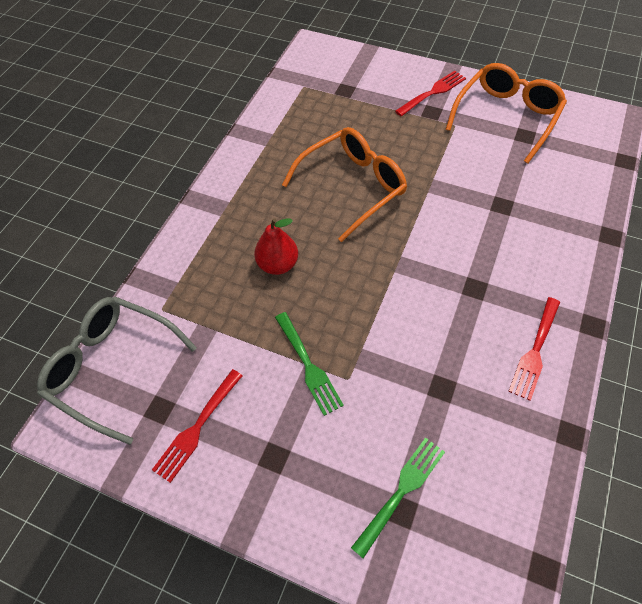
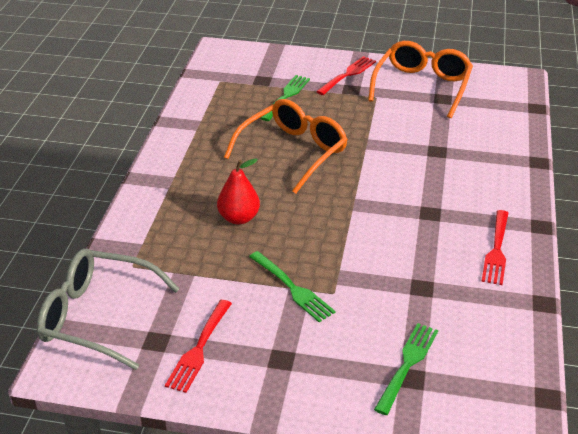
camera: 15 degrees left, 20 degrees down
none -> green fork [261,75,310,121]

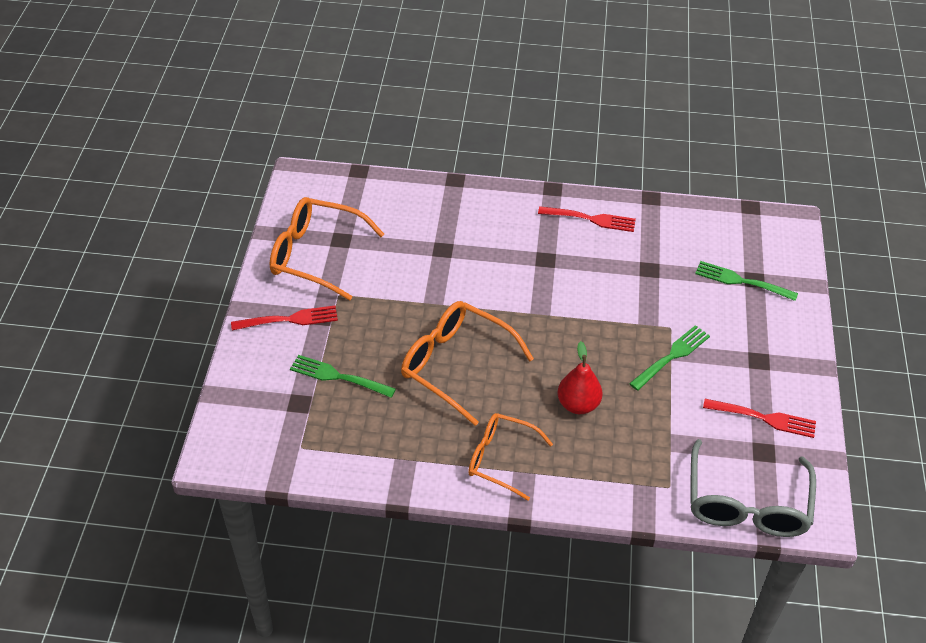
camera: 95 degrees left, 10 degrees up
red fork [316,56,376,95] -> red fork turned 135 degrees clockwise [231,306,338,331]
none -> orange glasses [468,413,553,500]

